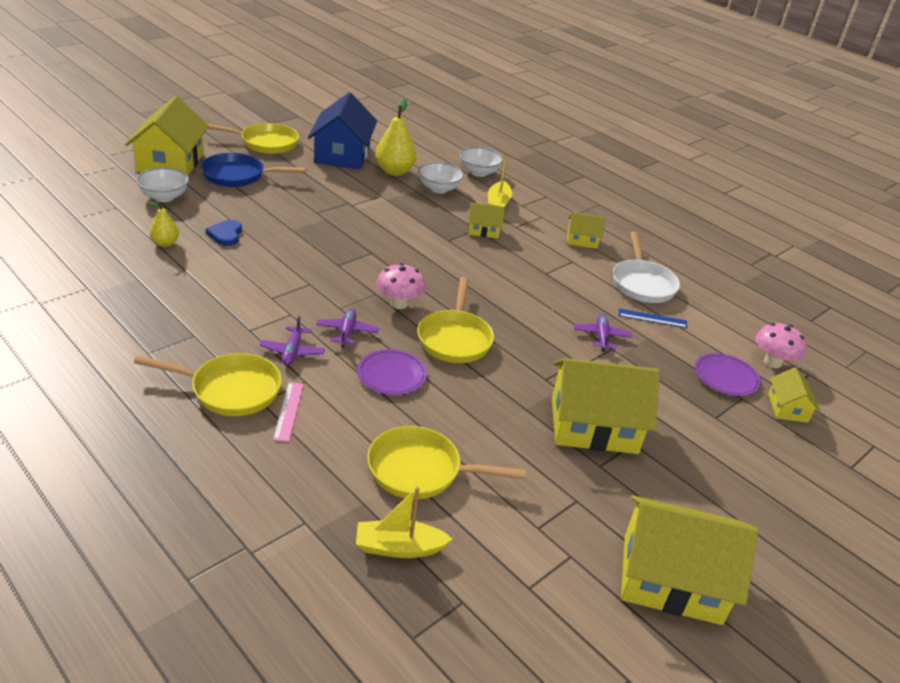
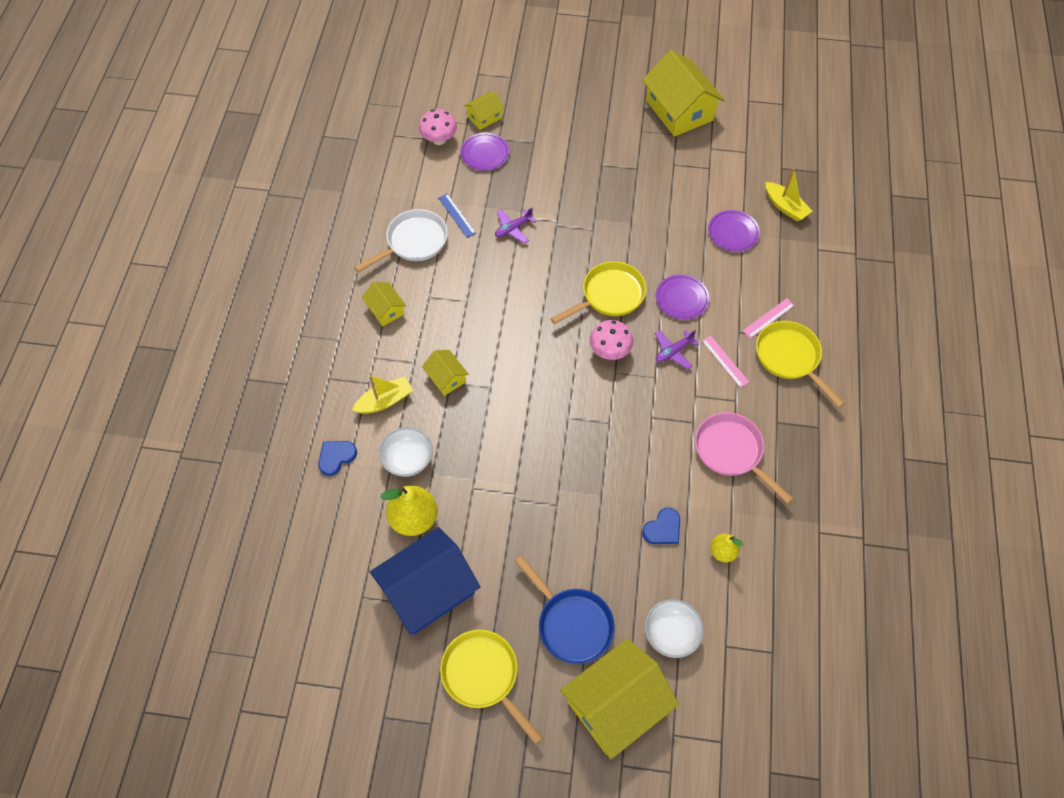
camera: 125 degrees left, 25 degrees up
purple plane [259,316,325,365] -> pink ruler [702,336,749,388]
yellow pan [367,426,526,499] -> purple plate [708,210,760,252]
white bowl [460,147,503,177] -> blue heart [318,441,357,476]
yellow house [552,358,660,454] -> none
none -> pink pan [695,412,794,504]

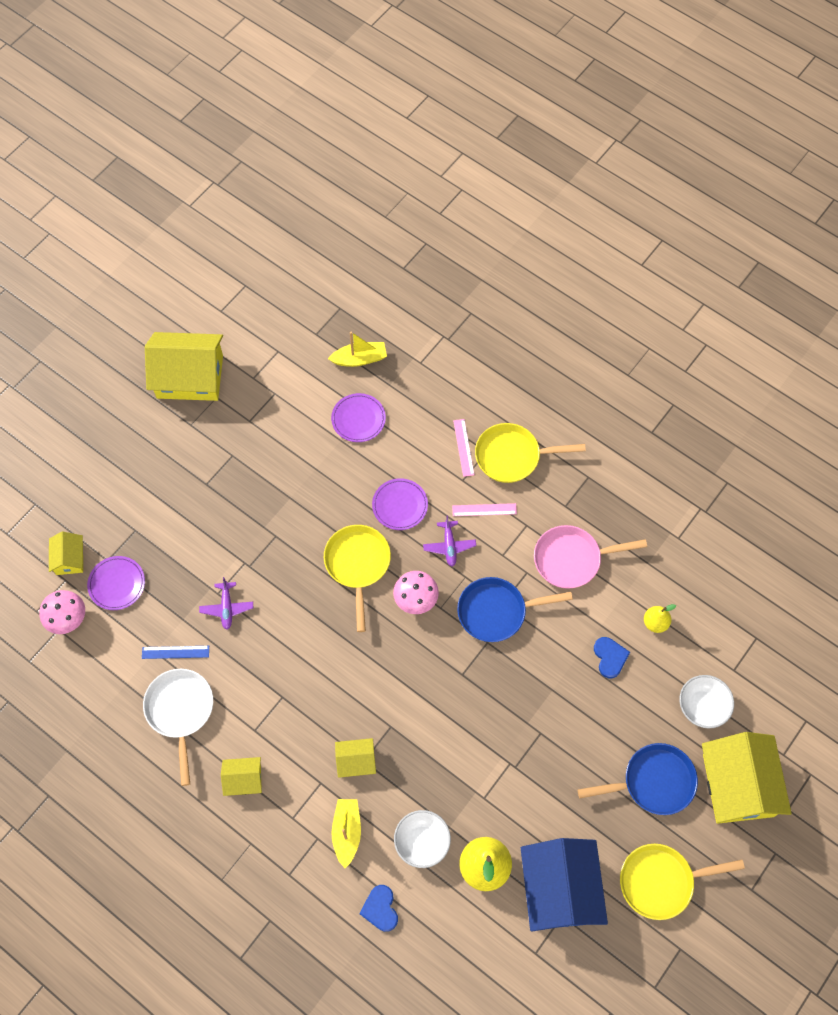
camera: 60 degrees left, 5 degrees up
none -> blue pan [457,577,573,642]

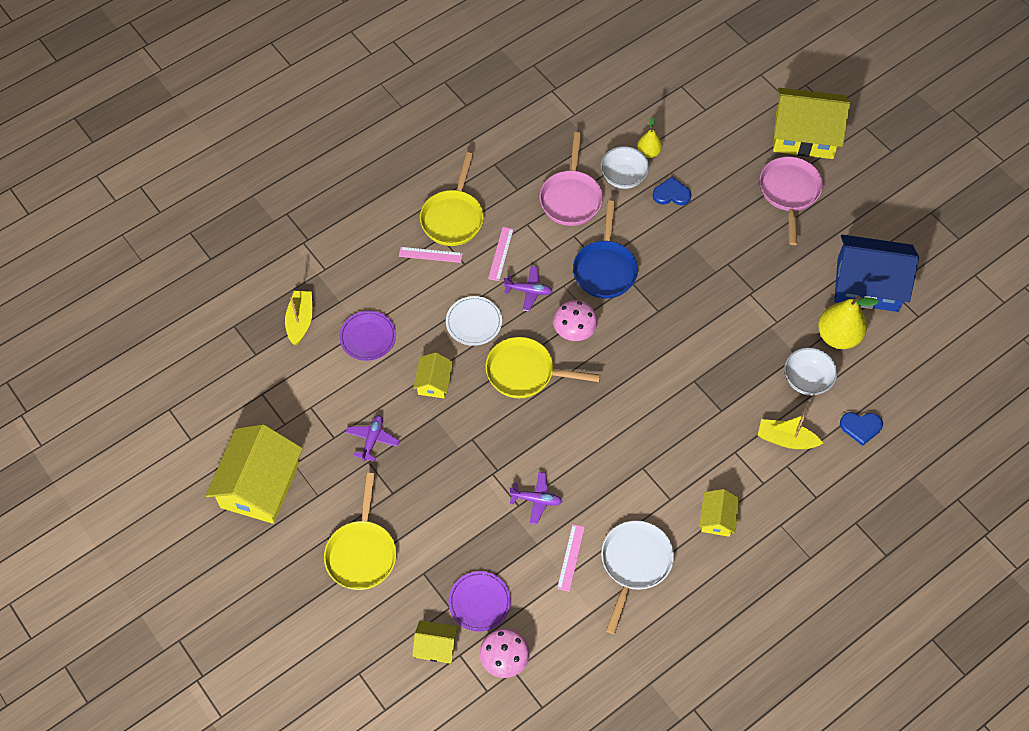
camera: 75 degrees left, 5 degrees down
blue ruler [142,646,209,659] -> pink ruler [557,524,585,592]
white pan [143,669,213,786] -> white pan turned 105 degrees clockwise [601,520,674,634]
yellow house [335,738,376,778] -> yellow house moved to [413,352,453,398]
purple plate [372,478,428,530] -> white plate [446,296,502,346]
blue pan [577,743,698,815] -> pink pan [760,157,823,245]
yellow pan [620,844,745,920] -> yellow pan moved to [324,473,397,590]
white bowl [679,675,734,728] -> white bowl moved to [601,146,649,189]
none -> purple plane [345,415,400,462]

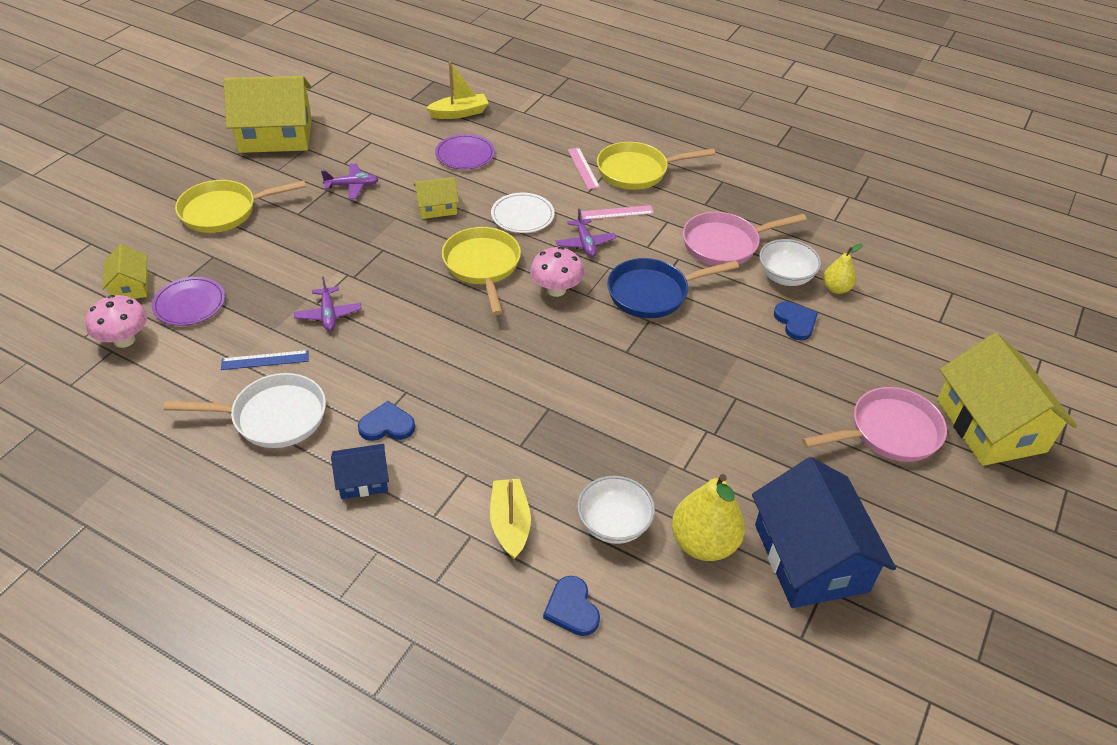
camera: 65 degrees right, 15 degrees down
pink ruler [557,524,585,592] -> blue ruler [221,350,308,370]
yellow house [699,489,740,537] -> blue house [331,444,389,499]
none -> blue heart [358,401,415,441]

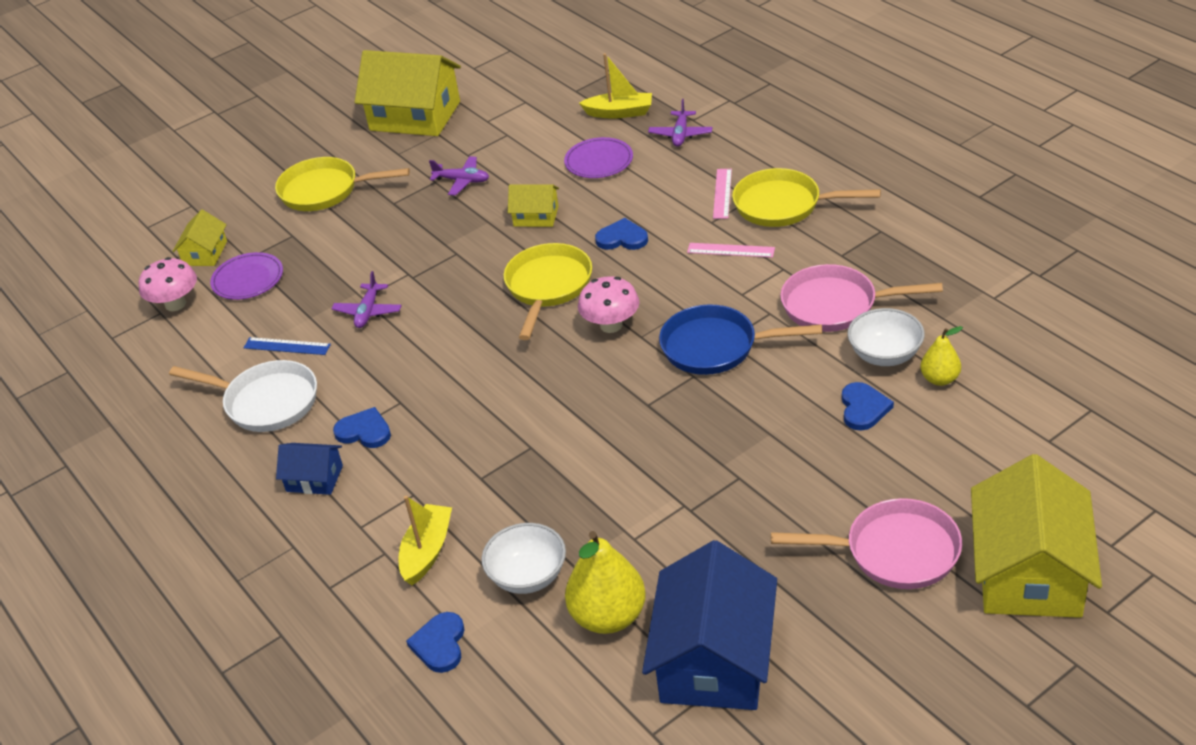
camera: 30 degrees right, 5 degrees down
white plate [491,193,555,233] -> blue heart [595,218,648,250]
purple plane [556,209,616,257] -> purple plane moved to [648,99,713,147]

